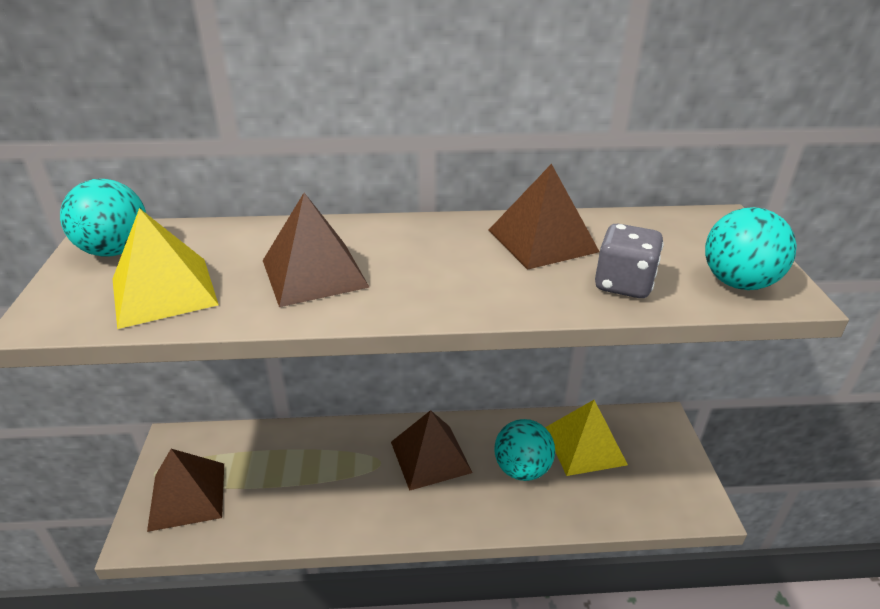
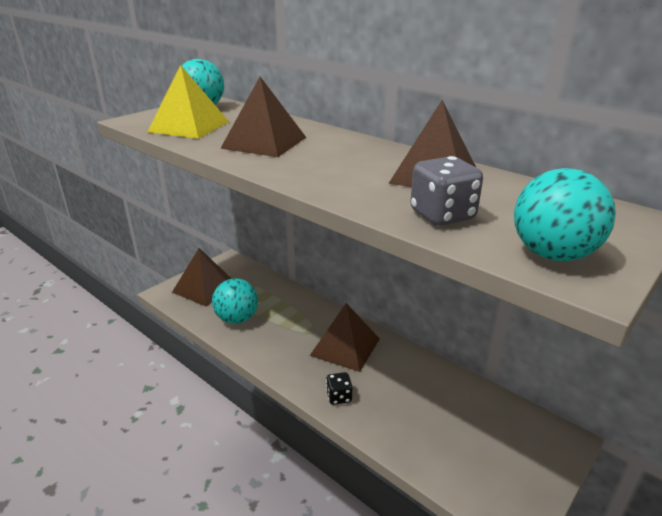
camera: 45 degrees right, 5 degrees down
turquoise ball [494,419,555,481] -> turquoise ball moved to [212,278,258,324]
yellow pyramid [545,400,628,476] -> none
none -> black dice [326,372,353,405]

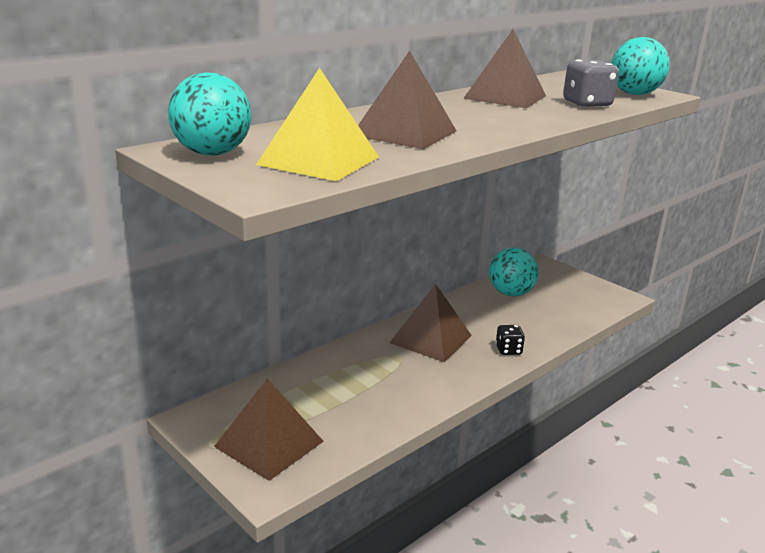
camera: 85 degrees left, 5 degrees down
turquoise ball [212,278,258,324] -> turquoise ball moved to [489,247,539,297]

